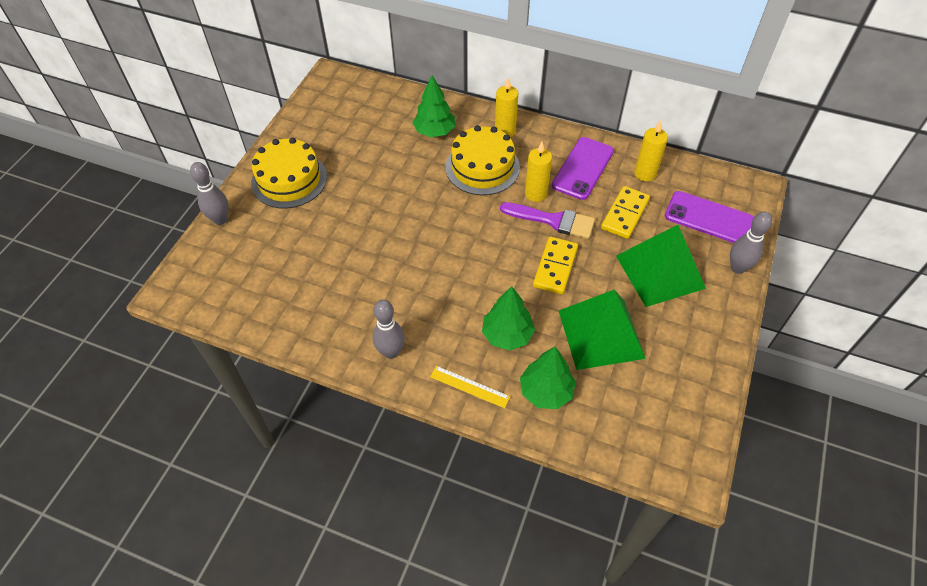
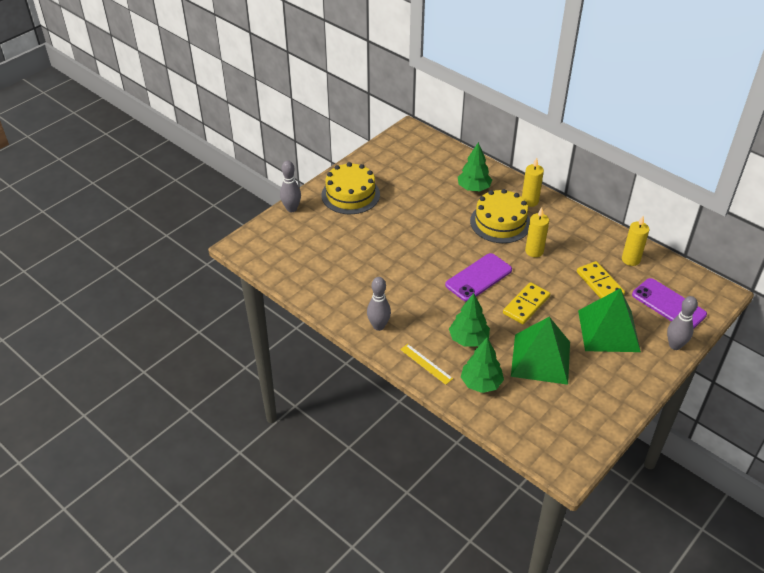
camera: 20 degrees right, 10 degrees down
purple brush [500,202,595,239] -> none
purple phone [552,137,614,200] -> purple phone moved to [445,253,512,302]
yellow domino [601,186,650,239] -> yellow domino turned 75 degrees counterclockwise [577,261,625,299]

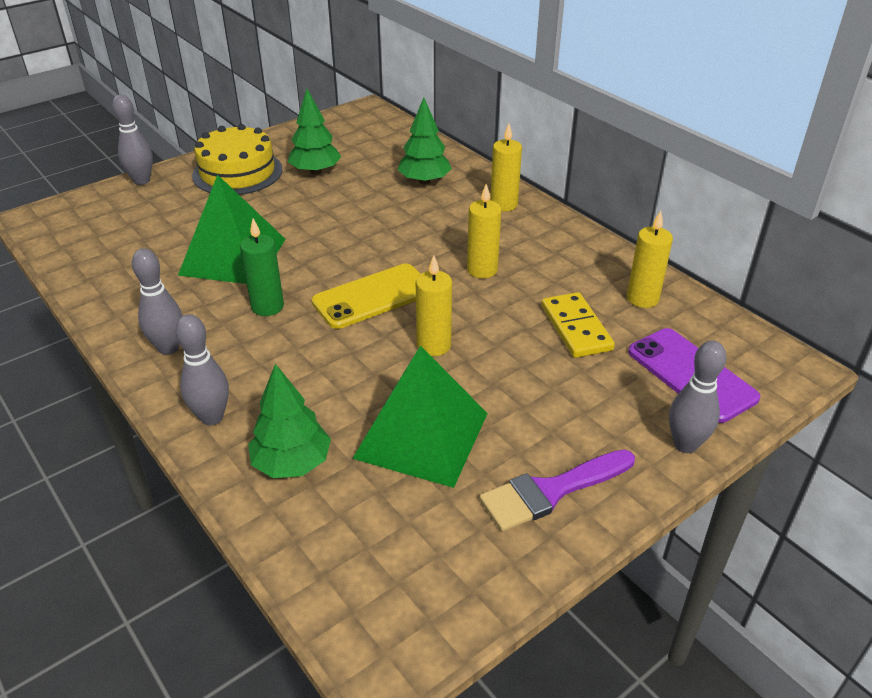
camera: 10 degrees right, 5 degrees down
yellow ruler [400,344,453,385] -> grey bowling pin [176,314,229,425]
purple phone [445,253,512,302] -> yellow phone [312,264,421,329]
green tree [449,293,490,347] -> green tree moved to [288,89,341,175]
yellow cake [470,189,530,243] -> none
yellow domino [503,282,550,324] -> yellow candle [416,255,452,356]
green pyramid [578,288,641,352] -> green pyramid moved to [178,174,285,284]
none -> green candle [240,219,284,316]
none -> purple brush [480,450,635,531]

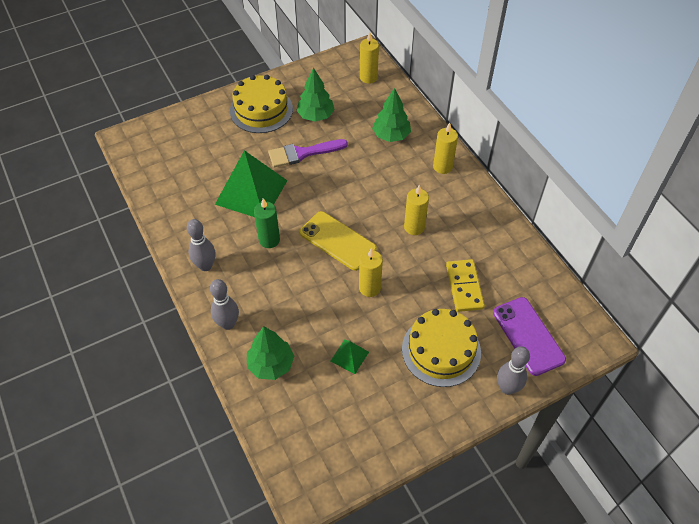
camera: 10 degrees right, 15 degrees up
grey bowling pin [112,94,153,185] -> none
yellow phone [312,264,421,329] -> yellow phone turned 60 degrees clockwise [300,211,377,271]
green pyramid [352,346,488,488] -> green pyramid [331,339,369,374], size x0.45
purple brush [480,450,635,531] -> purple brush moved to [268,139,348,167]
yellow candle [627,211,673,308] -> yellow candle moved to [360,32,379,84]
none -> yellow cake [402,309,481,387]

